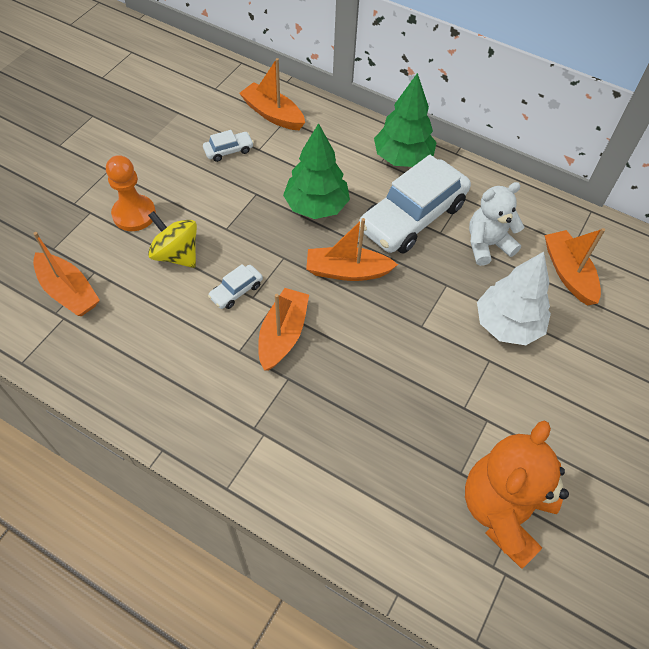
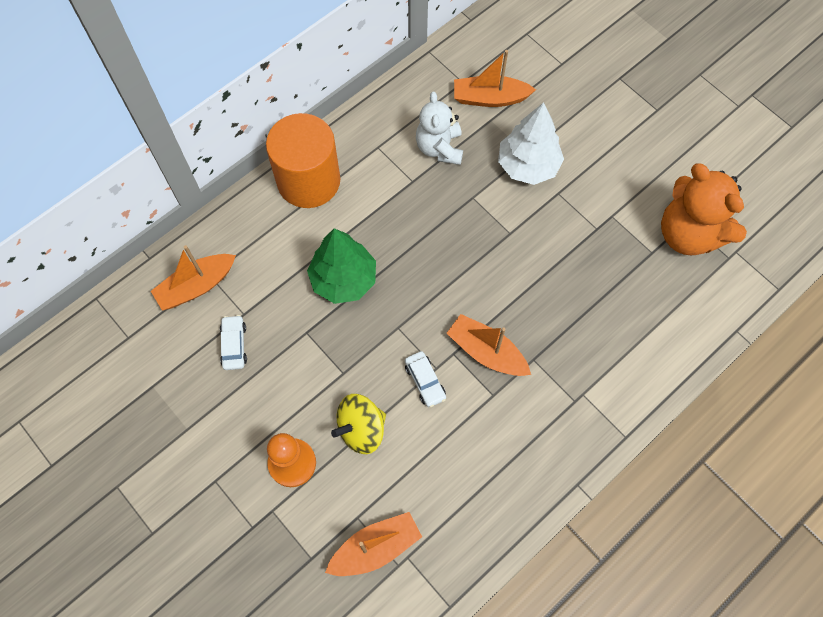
camera: 70 degrees left, 10 degrees up
orange boat [306,218,398,281] -> none
white car [359,155,471,253] -> none
green tree [374,73,437,167] -> orange cylinder [266,113,340,208]

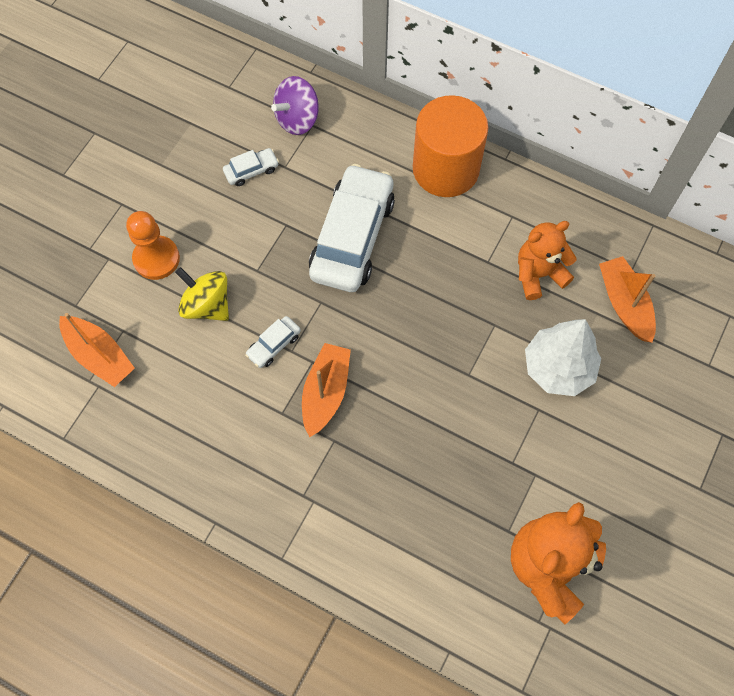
camera: 70 degrees right, 0 degrees up
orange boat [151,245,236,311] -> purple spinning top [271,76,319,135]
green tree [307,228,376,304] -> white car [309,164,395,292]
white teddy bear [416,92,463,165] -> orange teddy bear [518,221,577,300]

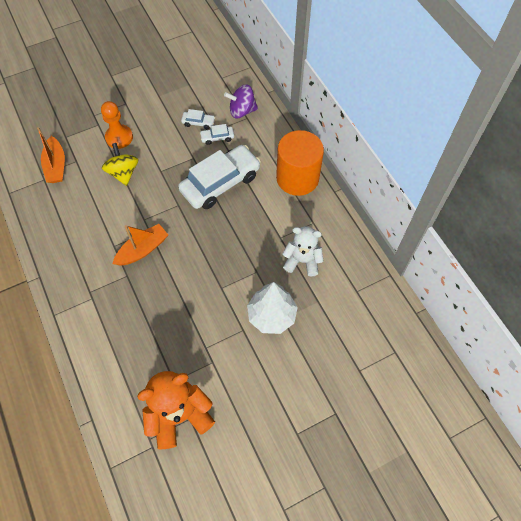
camera: 35 degrees right, 5 degrees down
white car [245,316,301,368] -> white car moved to [200,124,234,145]
orange teddy bear [518,221,577,300] -> white teddy bear [282,226,324,276]
orange boat [599,256,656,343] -> none

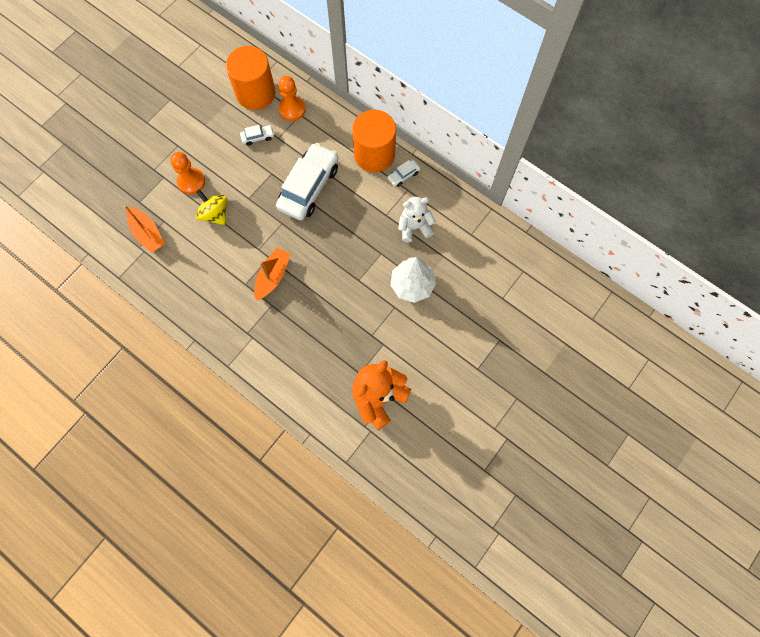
camera: 25 degrees left, 10 degrees up
white car [200,124,234,145] -> white car moved to [387,160,420,187]
purple spinning top [224,84,258,118] -> orange pawn [278,76,306,121]
none -> orange cylinder [226,46,275,110]

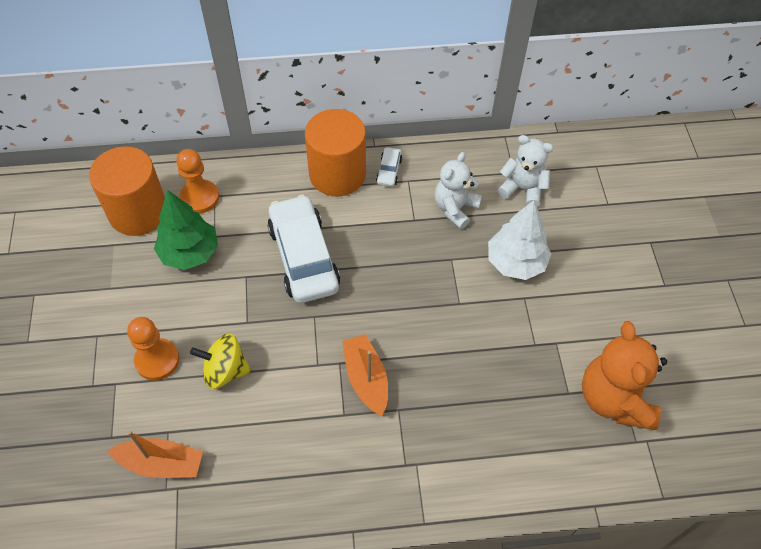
camera: 45 degrees left, 15 degrees down
white car [240,125,274,146] -> green tree [154,190,218,270]
none -> white teddy bear [497,135,553,207]

